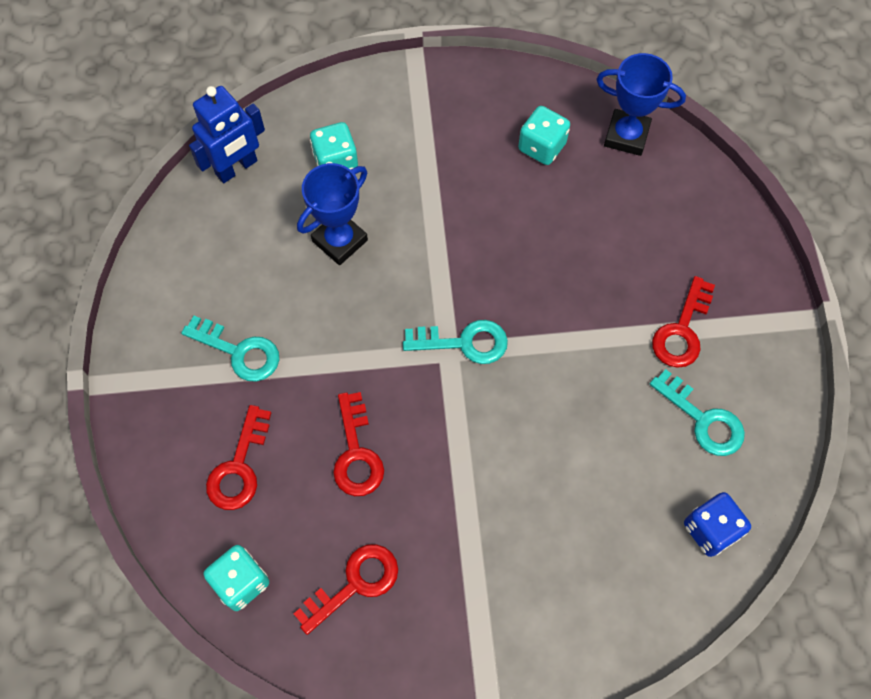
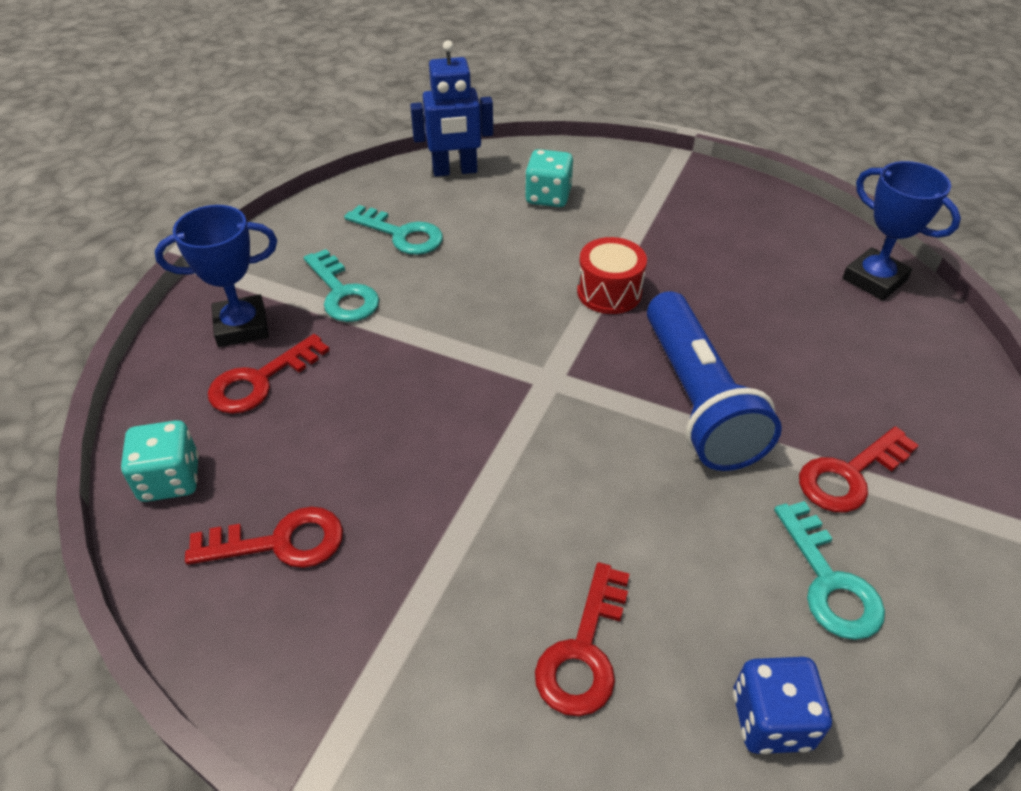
camera: 30 degrees right, 20 degrees down
blue trophy [297,163,368,265] -> blue trophy moved to [155,205,277,347]
red key [333,392,384,496] -> red key moved to [535,562,629,716]
turquoise key [403,320,508,364] -> turquoise key moved to [344,205,443,255]
turquoise dice [518,106,570,165] -> none
none -> red drum [577,237,647,314]
none -> blue flashlight [647,291,782,471]

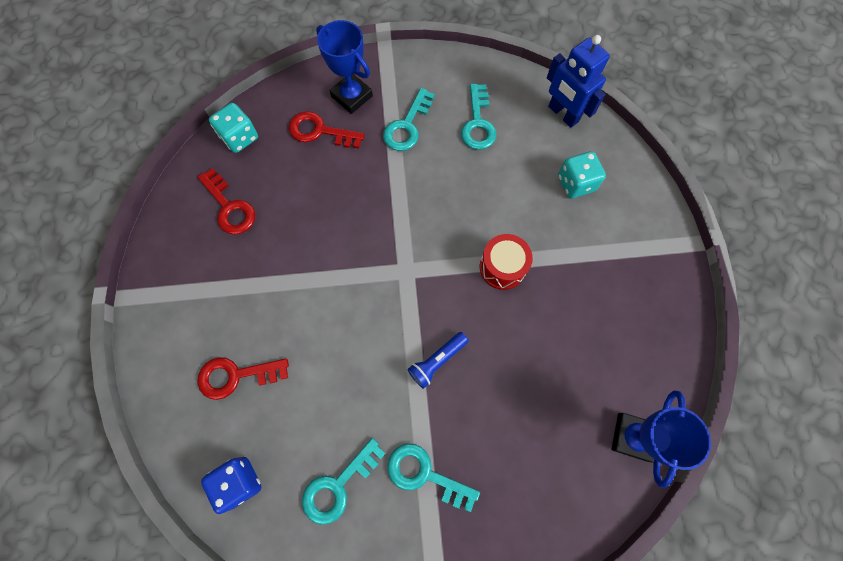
camera: 60 degrees right, 25 degrees up
blue flashlight [647,291,782,471] -> blue flashlight [407,332,468,389], size x0.47
red key [799,426,919,513] -> turquoise key [387,444,480,512]

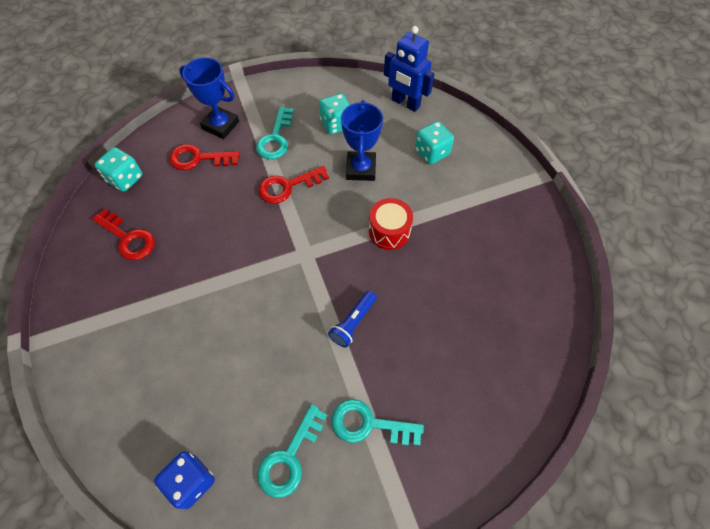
camera: 15 degrees left, 10 degrees down
red key [197,357,289,400] -> red key moved to [258,166,329,204]
turquoise key [461,84,496,150] -> turquoise dice [319,93,350,135]
blue trophy [611,390,711,488] -> blue trophy moved to [341,100,383,181]

